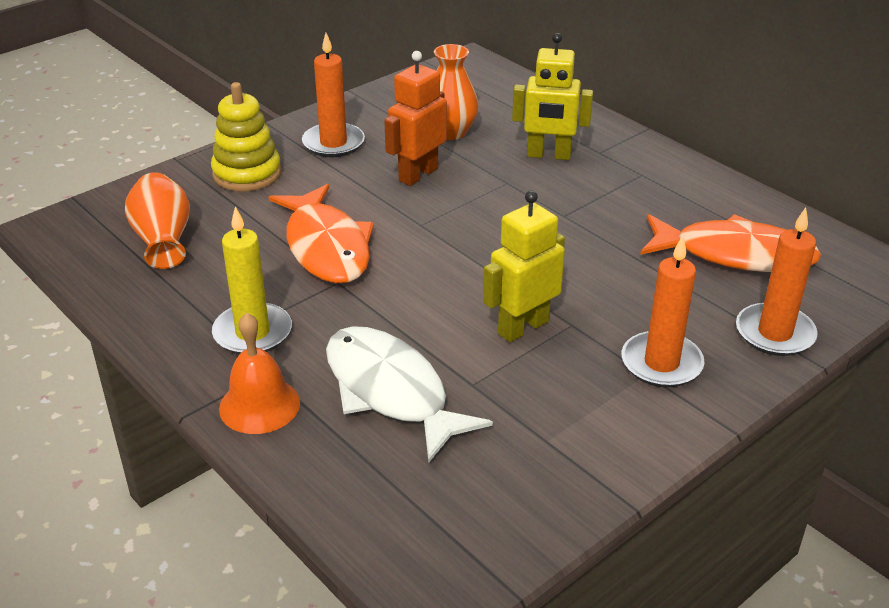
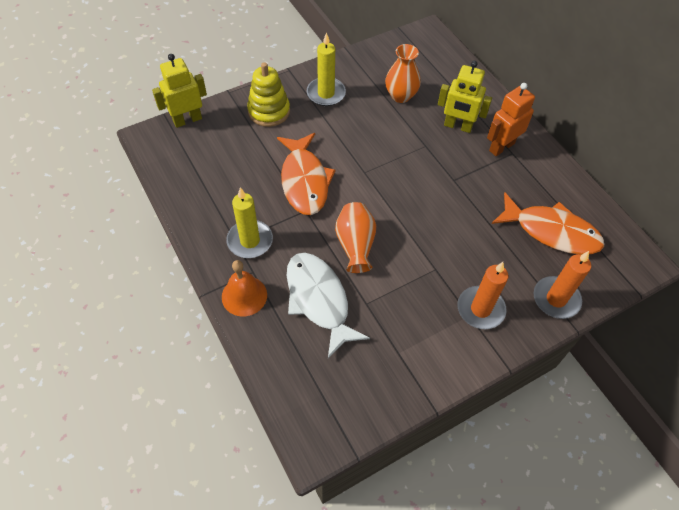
camera: 10 degrees right, 20 degrees up
orange vase [125,172,190,269] -> orange vase moved to [335,202,376,273]
orange candle [302,33,365,157] -> yellow candle [307,32,346,106]
orange robot [384,51,447,186] -> orange robot moved to [487,83,535,156]
yellow robot [483,191,565,342] -> yellow robot moved to [152,54,207,128]

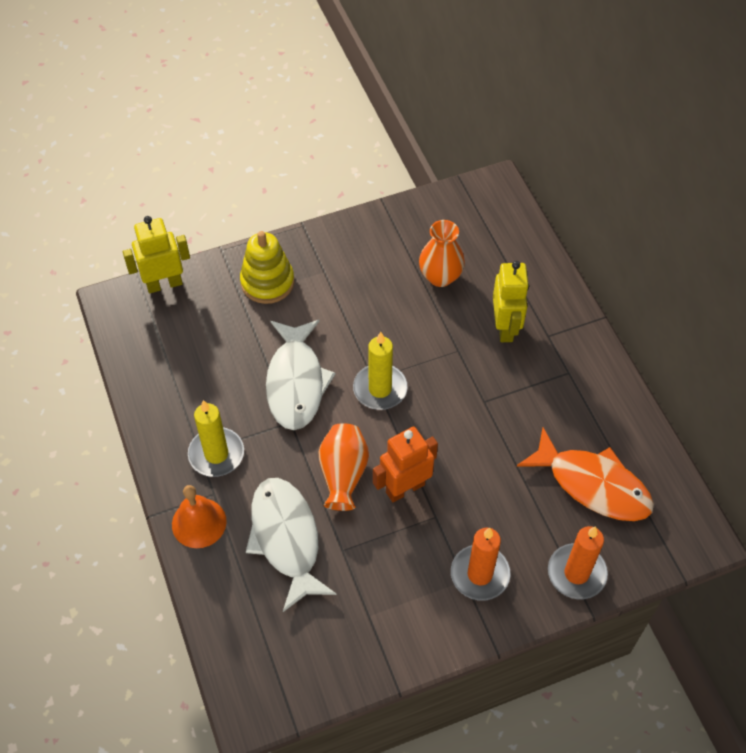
camera: 10 degrees right, 0 degrees up
orange fish [277,133,336,215] -> white fish [266,320,336,430]
yellow candle [307,32,346,106] -> yellow candle moved to [353,332,408,410]
yellow robot [438,61,492,133] -> yellow robot turned 120 degrees counterclockwise [493,261,529,342]
orange robot [487,83,535,156] -> orange robot moved to [373,427,438,502]

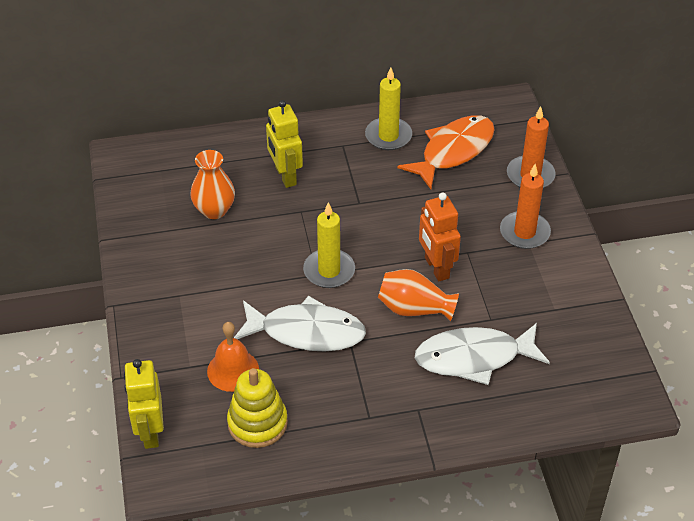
camera: 80 degrees left, 10 degrees down
orange bell [172,485,226,548] -> orange bell moved to [207,322,259,392]
yellow candle [188,400,244,477] -> yellow candle moved to [365,67,412,150]
yellow stacking toy [240,231,294,304] -> yellow stacking toy moved to [227,368,288,448]
yellow robot [493,261,529,342] -> yellow robot turned 120 degrees counterclockwise [266,100,303,188]

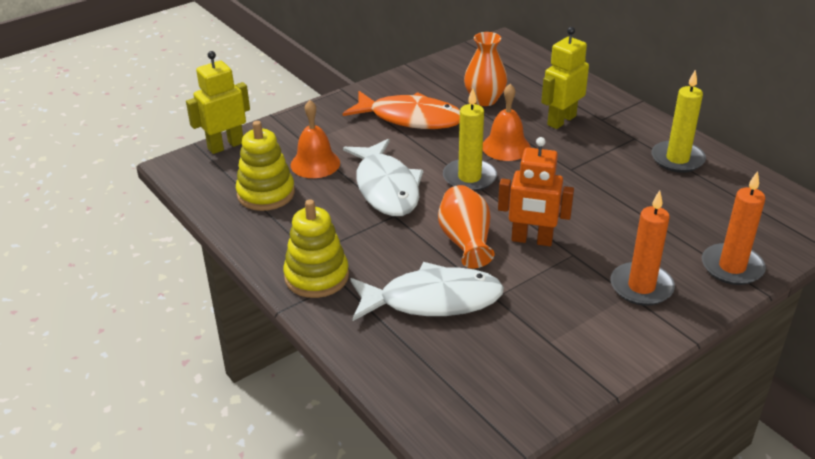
camera: 65 degrees right, 10 degrees down
orange fish [397,115,494,189] -> orange fish moved to [343,91,460,129]
white fish [415,323,550,385] -> white fish turned 120 degrees clockwise [350,262,504,321]
orange robot [419,192,461,281] -> orange robot turned 120 degrees counterclockwise [498,137,574,246]
none -> yellow stacking toy [283,199,349,298]
none -> orange bell [483,84,531,161]

